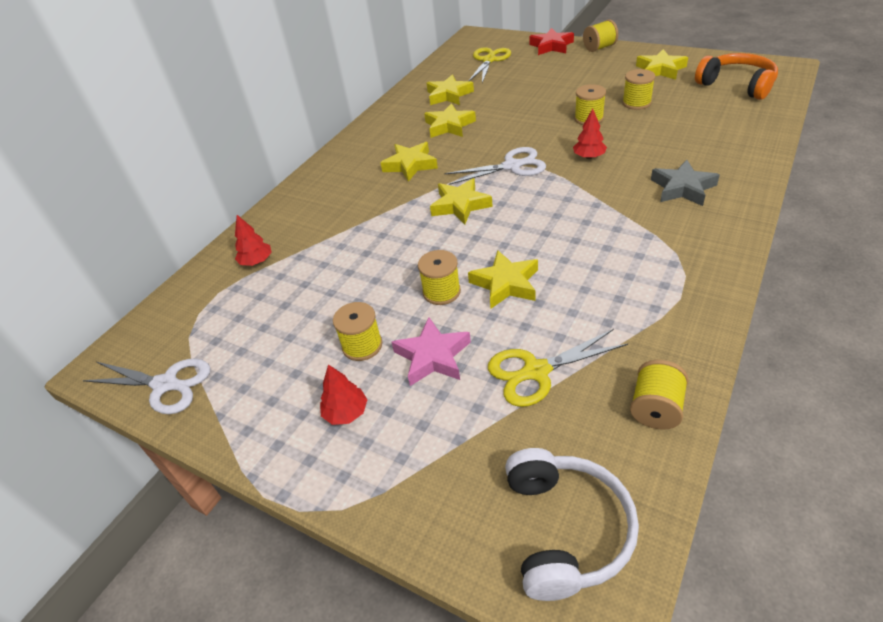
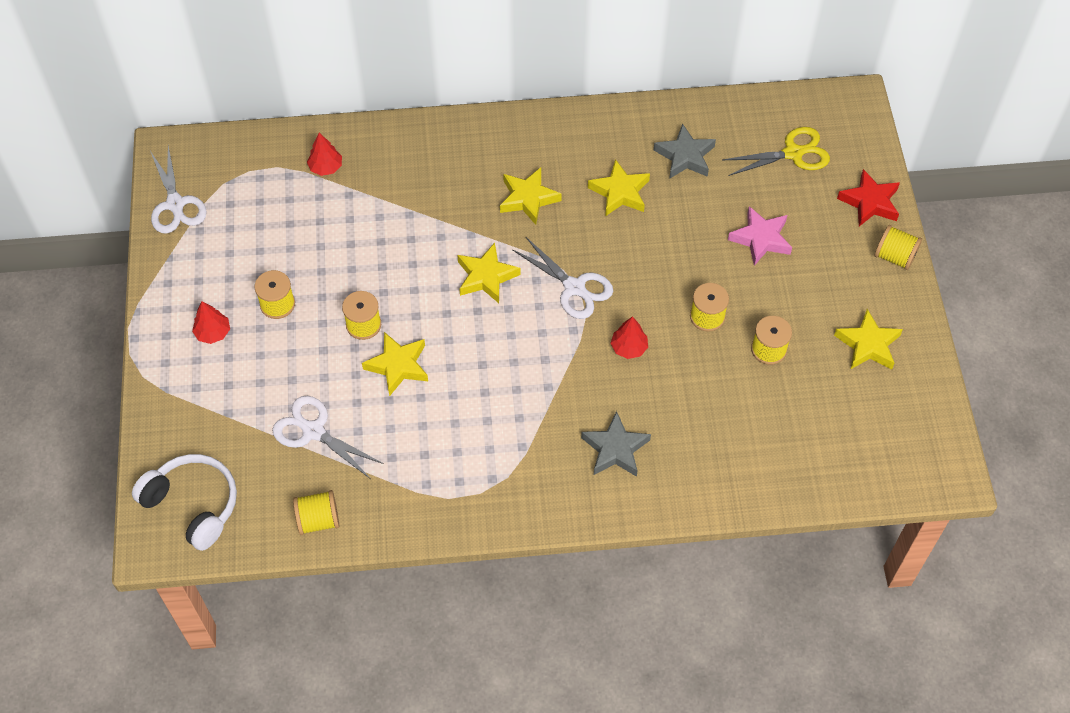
camera: 50 degrees right, 15 degrees up
pink star [391,317,471,386] -> pink star moved to [728,206,792,266]
yellow star [427,74,474,105] -> grey star [654,123,716,179]
yellow scissors [488,329,628,407] -> white scissors [272,396,384,479]
white headphones [505,448,639,601] -> white headphones turned 105 degrees counterclockwise [132,454,237,551]
orange headphones [695,53,778,100] -> none

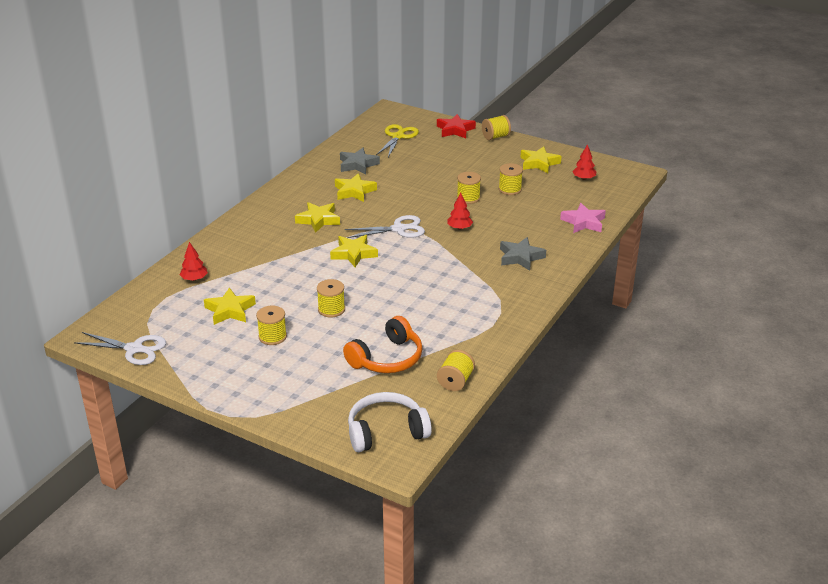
camera: 55 degrees left, 25 degrees down
red tree [192,301,230,344] -> red tree moved to [572,144,596,180]
white scissors [272,396,384,479] -> orange headphones [343,316,423,373]
yellow star [362,332,428,397] -> yellow star moved to [204,287,256,325]
pink star [728,206,792,266] -> pink star moved to [560,203,606,233]

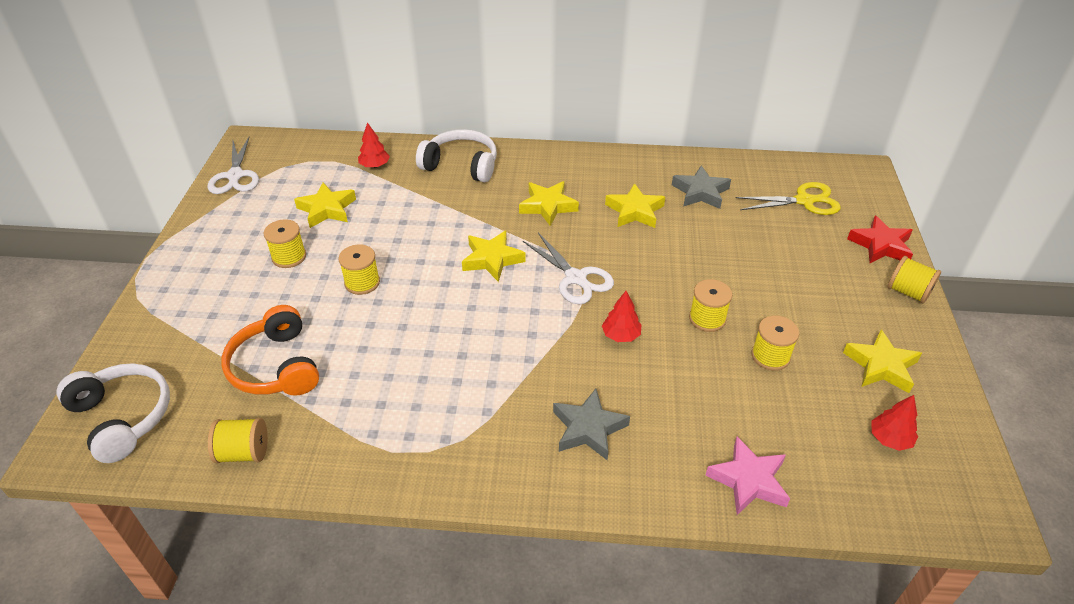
camera: 65 degrees right, 10 degrees up
orange headphones [343,316,423,373] -> orange headphones turned 45 degrees clockwise [221,305,319,396]
none -> white headphones [416,129,497,182]

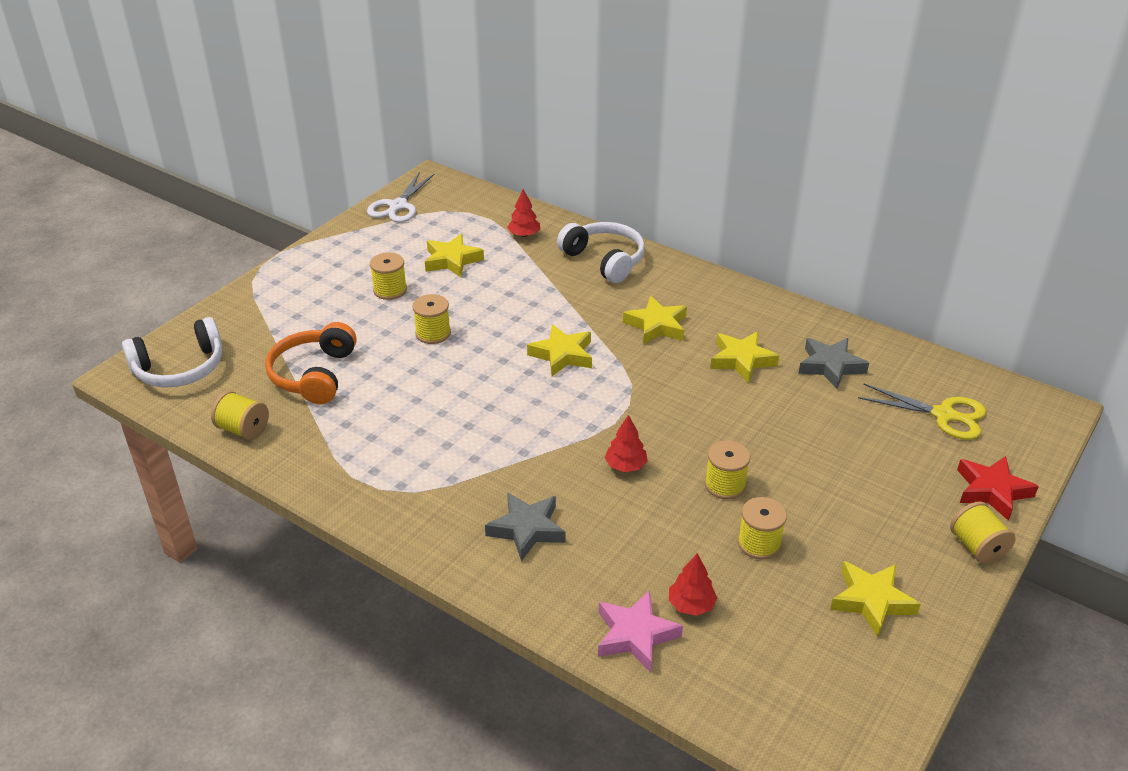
camera: 30 degrees right, 5 degrees down
white headphones [57,363,170,463] -> white headphones turned 75 degrees clockwise [122,317,222,388]
white scissors [523,233,614,305] -> none
red tree [871,395,918,451] -> red tree moved to [669,553,717,616]

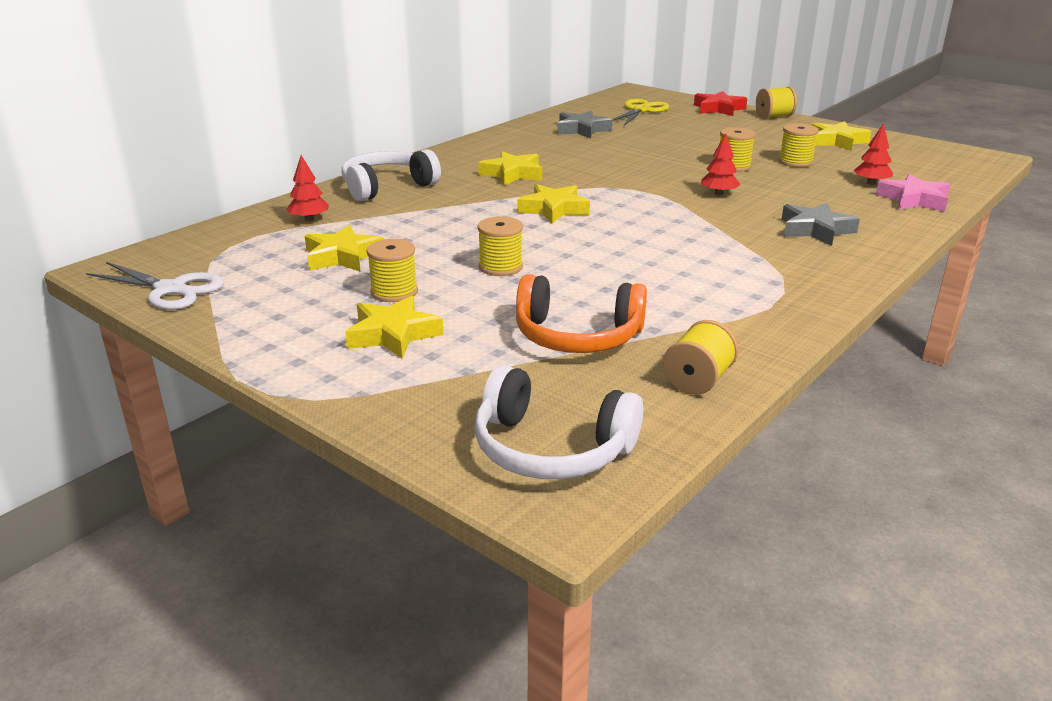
camera: 85 degrees left, 10 degrees down
white headphones [122,317,222,388] -> white headphones turned 135 degrees clockwise [475,365,643,479]
yellow star [710,332,779,383] -> yellow star moved to [345,296,444,359]

